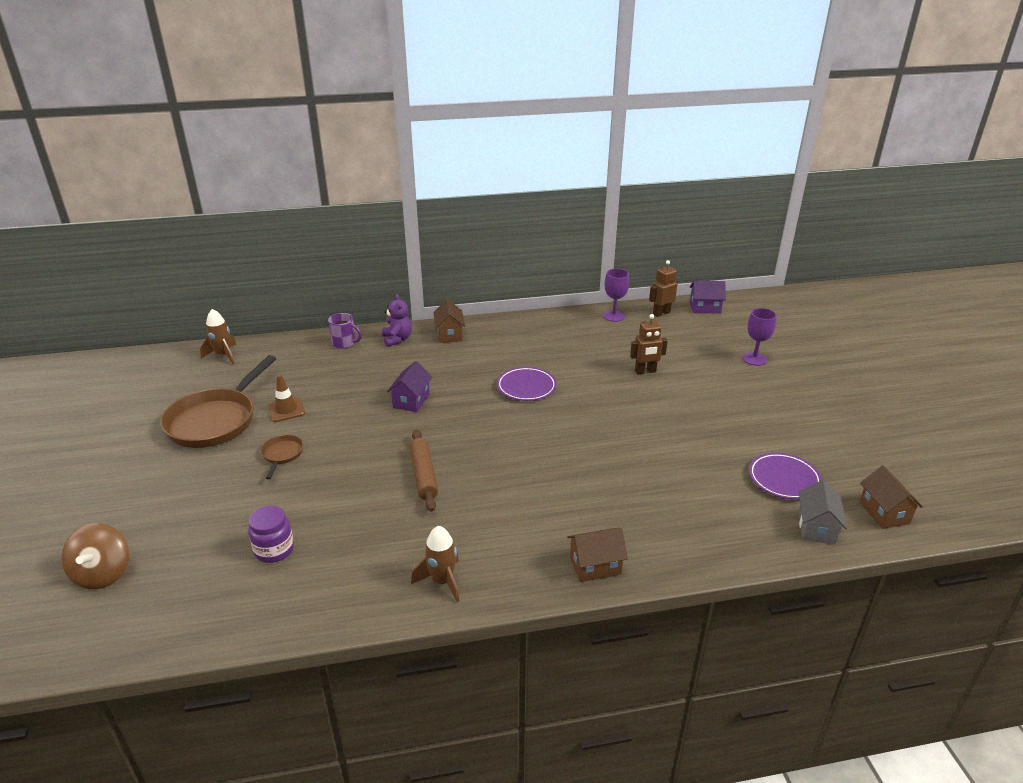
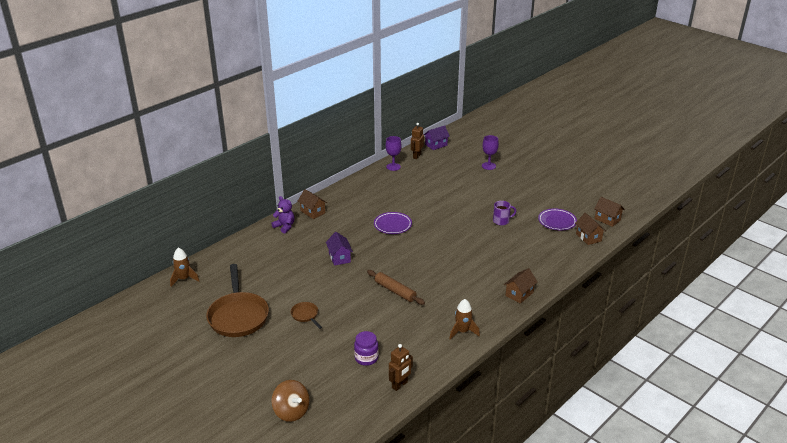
camera: 35 degrees left, 0 degrees up
brown traffic cone [267,374,305,422] -> none
purple mug [328,313,362,349] -> purple mug moved to [493,201,516,226]
brown robot [630,314,668,374] -> brown robot moved to [389,344,413,391]
grey house [799,480,847,545] -> brown house [575,213,606,245]

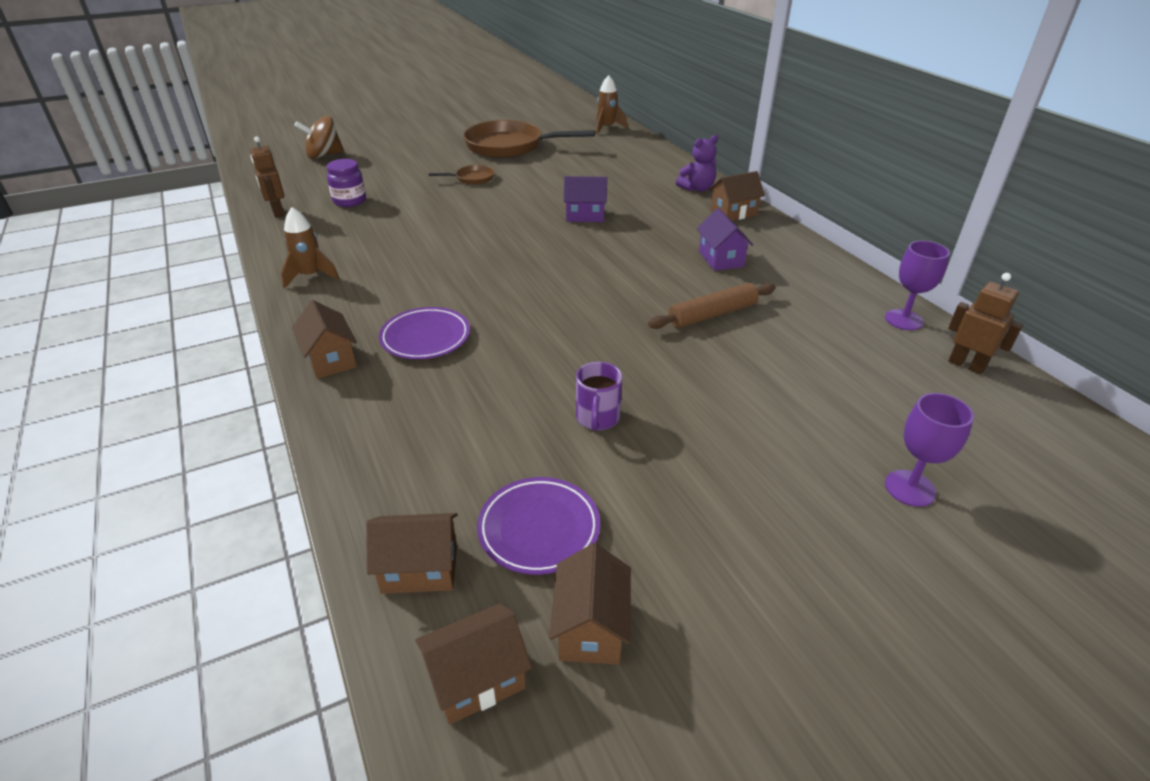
camera: 110 degrees right, 5 degrees up
brown rolling pin [367,270,425,305] -> brown rolling pin moved to [648,283,776,329]
purple plate [374,212,412,234] -> purple plate moved to [379,307,470,359]
purple house [424,125,450,150] -> purple house moved to [697,208,753,271]
none -> brown house [549,543,631,665]

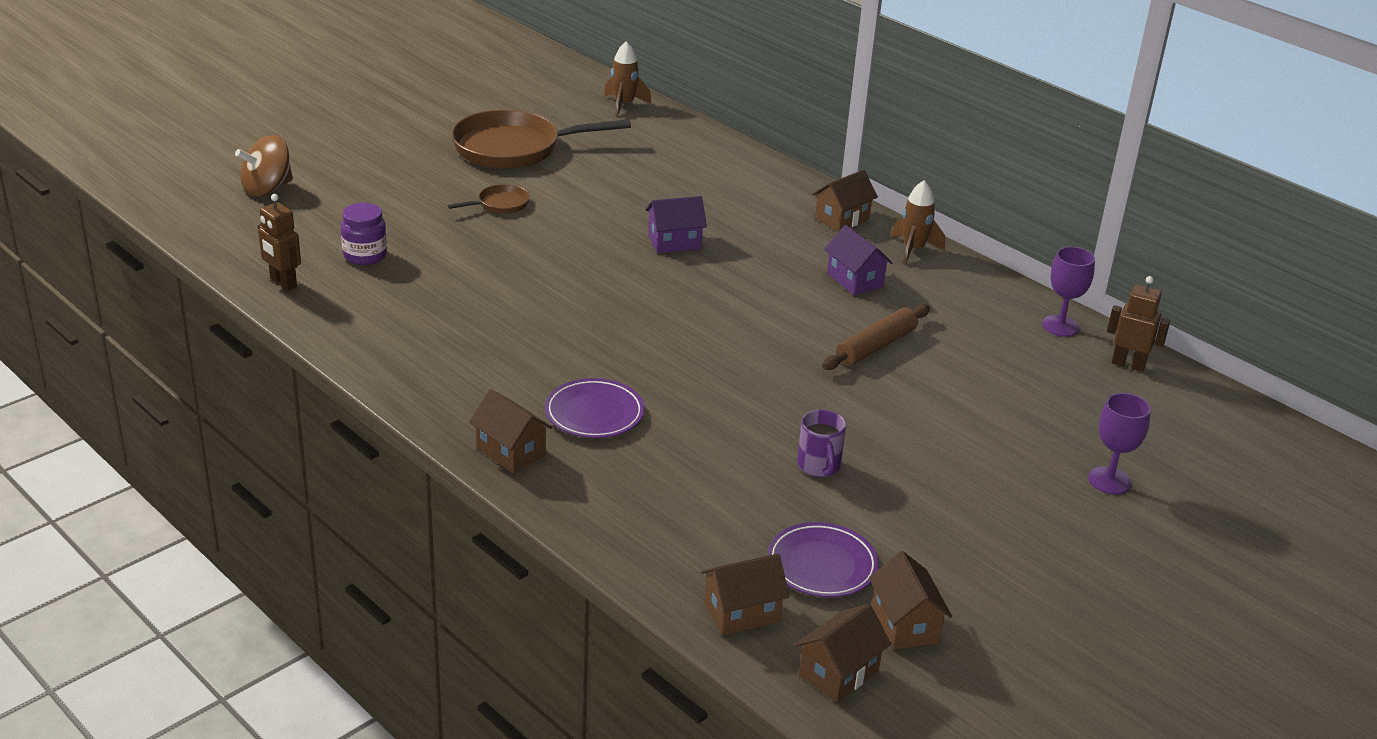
camera: 20 degrees left, 5 degrees down
brown rocket [281,207,339,289] -> brown rocket moved to [891,180,945,265]
purple teddy bear [676,135,718,192] -> none

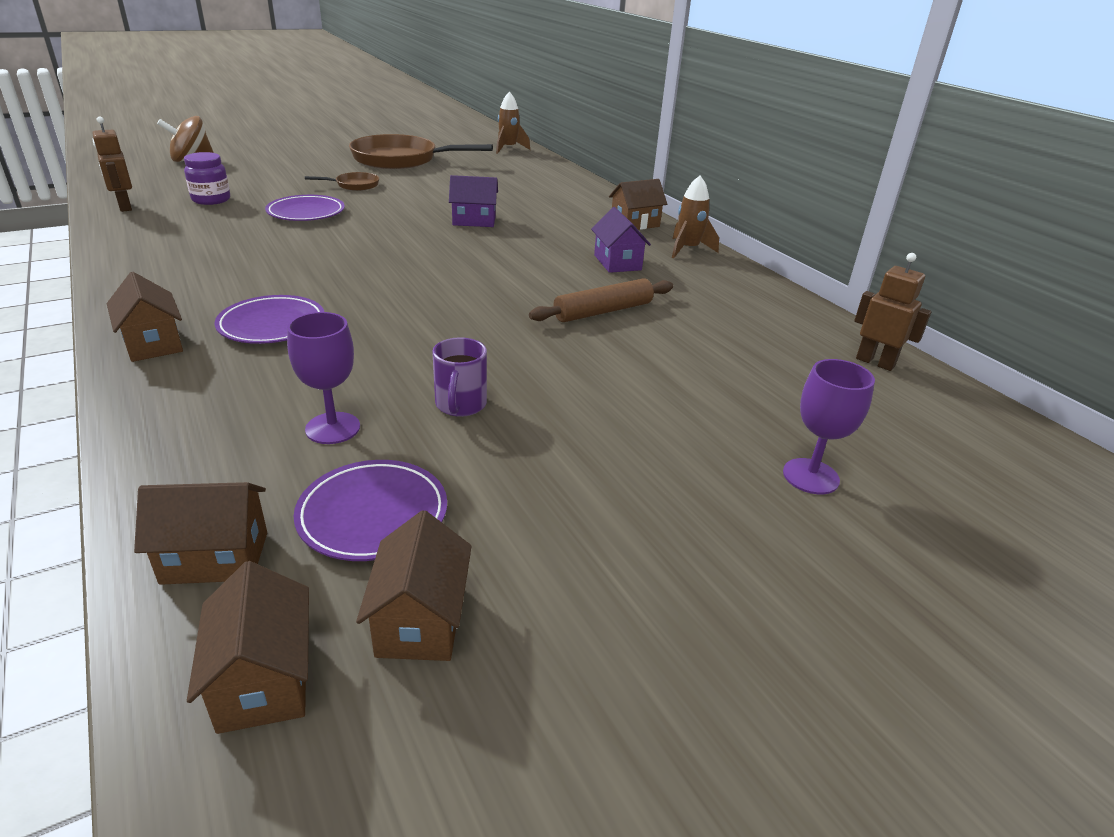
camera: 15 degrees right, 0 degrees up
brown house [795,604,891,702] -> brown house turned 75 degrees counterclockwise [187,561,309,734]
purple goblet [1042,247,1095,337] -> purple goblet moved to [287,312,360,444]
none -> purple plate [265,195,345,221]

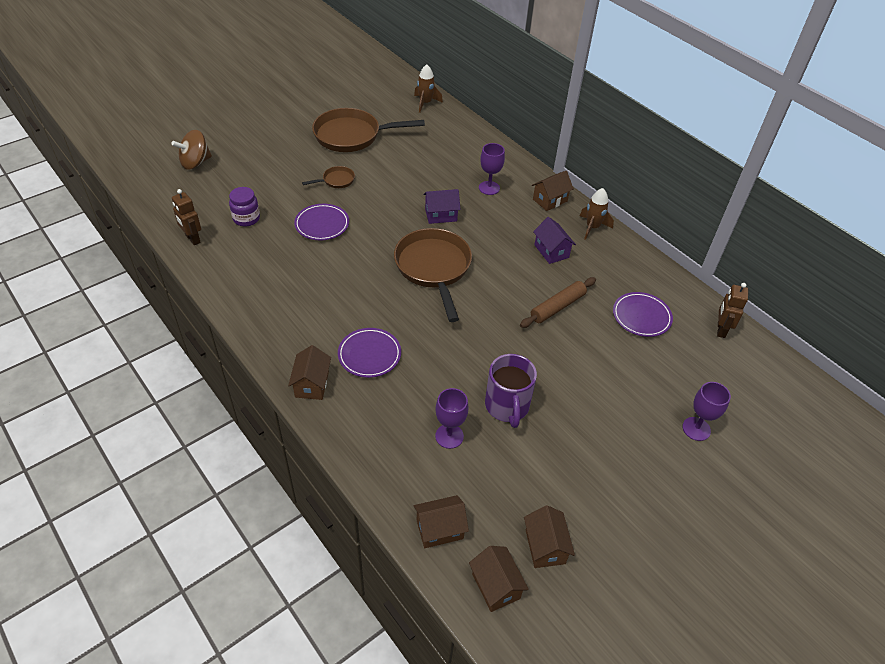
camera: 10 degrees left, 15 degrees up
brown house [107,272,183,362] -> brown house turned 45 degrees clockwise [288,345,331,400]
purple plate [294,460,447,561] -> purple plate moved to [613,292,673,337]
purple mug [432,337,487,417] -> purple mug [485,354,537,428], size x1.59
brown robot [854,253,931,371] -> brown robot turned 105 degrees counterclockwise [717,283,748,338]
none -> brown pan [394,228,472,322]
none -> purple goblet [479,143,505,195]

